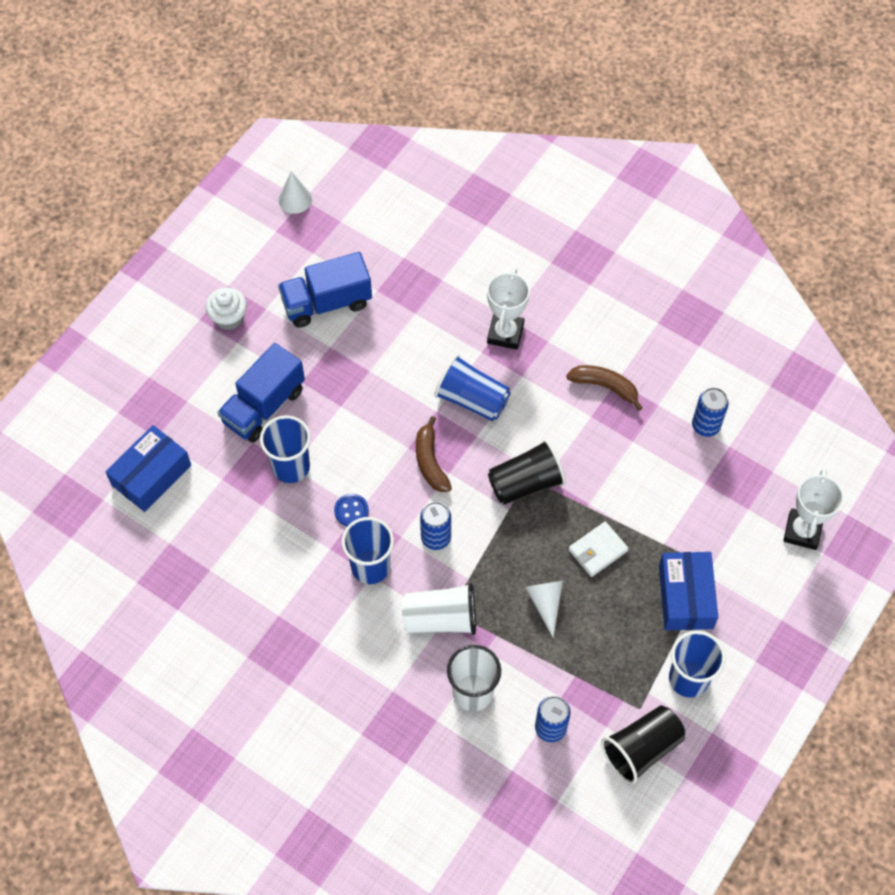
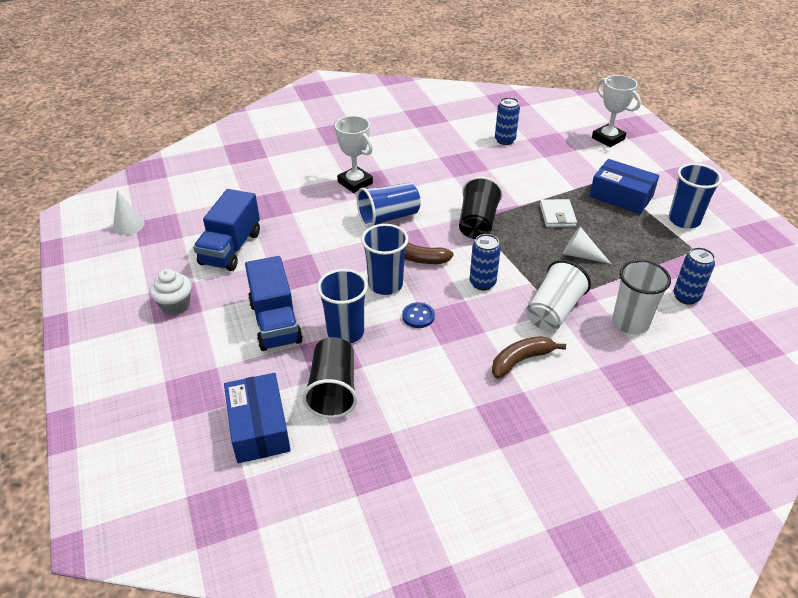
camera: 55 degrees left, 20 degrees down
blue cup [342,517,394,584] -> blue cup moved to [361,224,409,295]
brown banana [566,365,643,411] -> brown banana moved to [492,336,566,379]
black cup [601,705,685,784] -> black cup moved to [303,337,357,418]

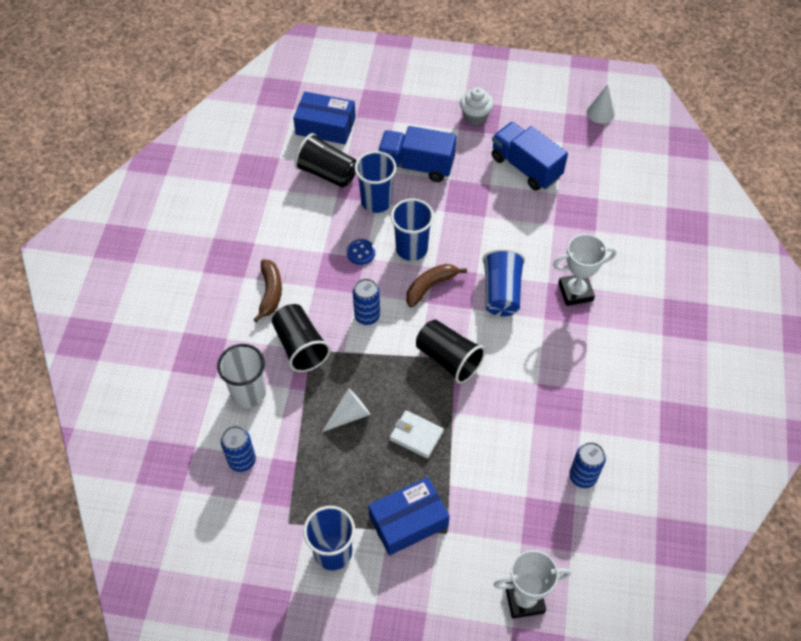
camera: 120 degrees right, 15 degrees up
white cup [526,260,591,331] -> black cup [272,304,331,372]

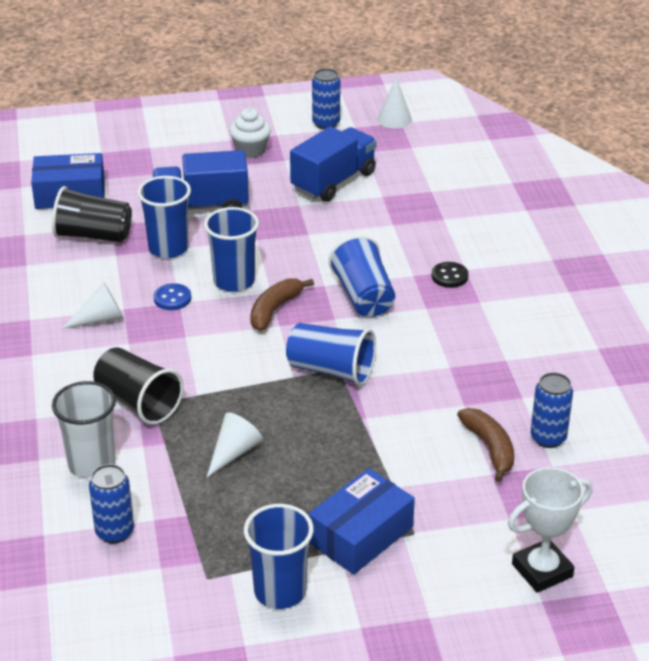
camera: 20 degrees left, 20 degrees down
brown banana [253,259,282,323] -> brown banana moved to [457,408,514,482]
blue can [353,278,380,325] -> blue can moved to [312,68,340,129]
white wallet [390,410,444,459] -> none
black cup [416,320,485,384] -> blue cup [286,323,376,386]
blue truck [492,122,568,191] -> blue truck turned 105 degrees clockwise [290,127,377,202]
white trophy [553,234,616,306] -> black button [431,262,469,288]
none -> white cone [62,283,124,329]

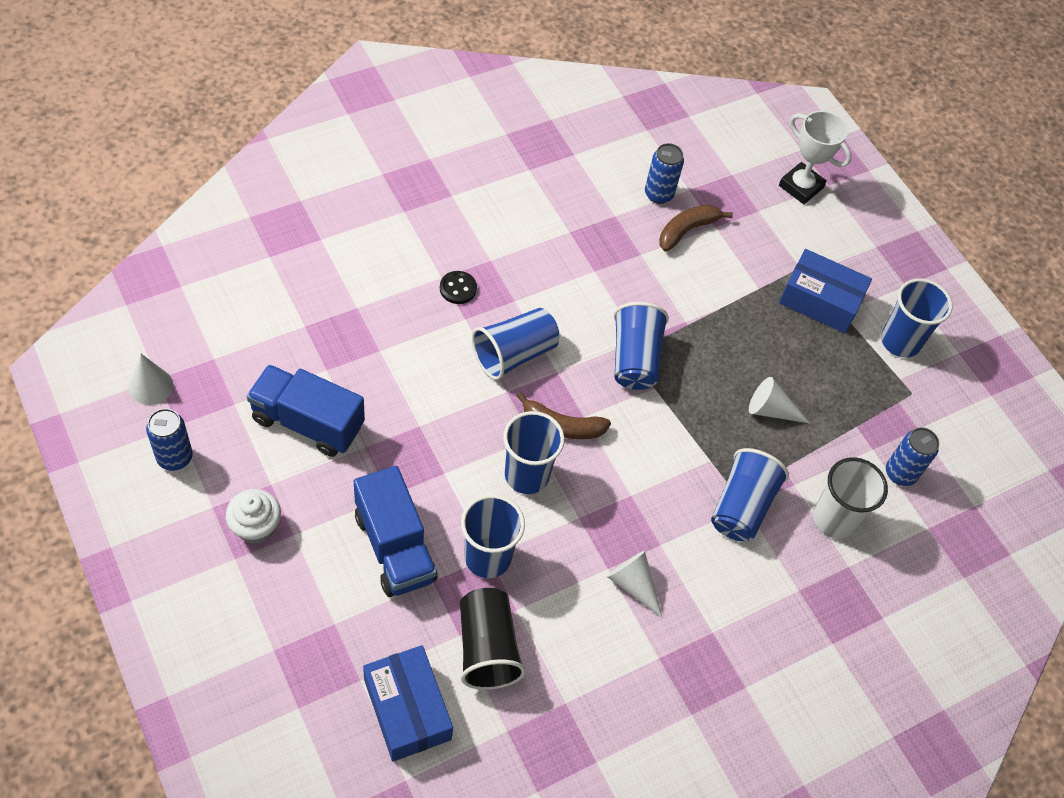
camera: 115 degrees left, 20 degrees up
black cup [93,347,184,425] -> blue cup [711,448,789,541]
blue button [153,283,191,310] -> none

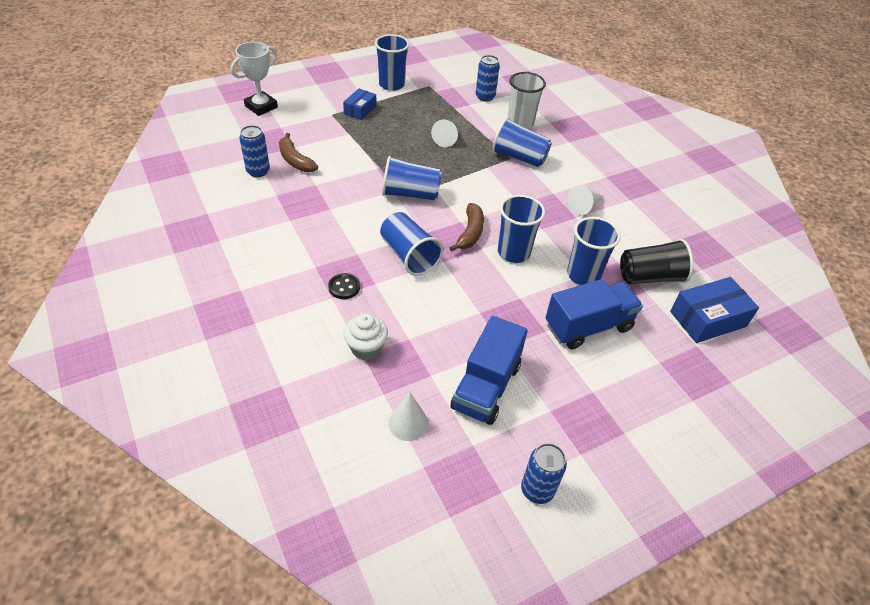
camera: 85 degrees left, 10 degrees down
white cone [129,353,173,405] -> white cone moved to [388,392,428,441]
white cupcake [226,489,281,544] -> white cupcake moved to [344,313,388,360]
blue box [779,249,872,333] -> blue box [343,89,376,120], size x0.62

